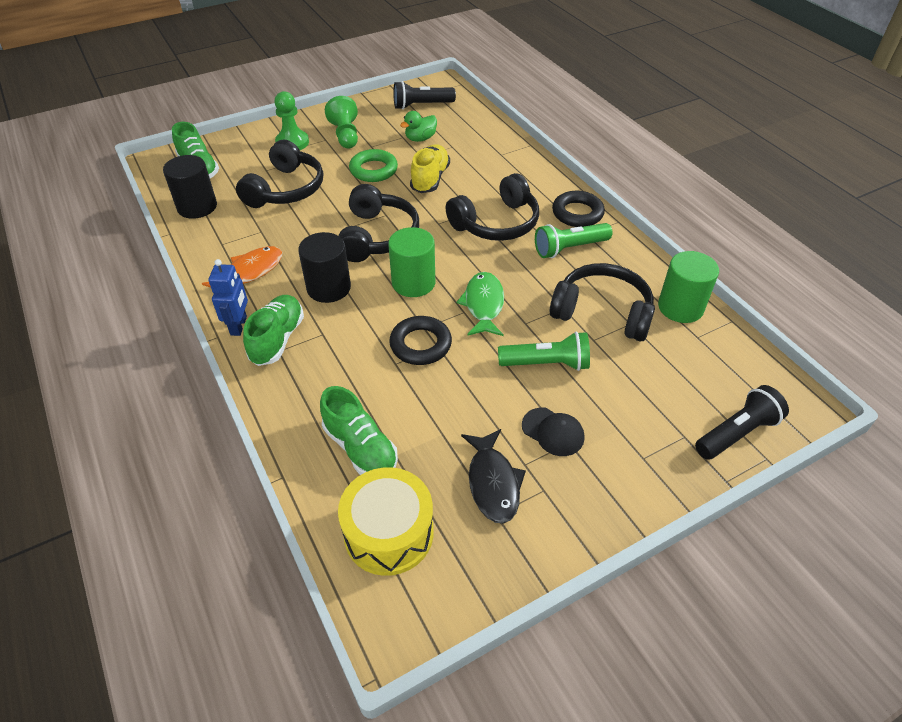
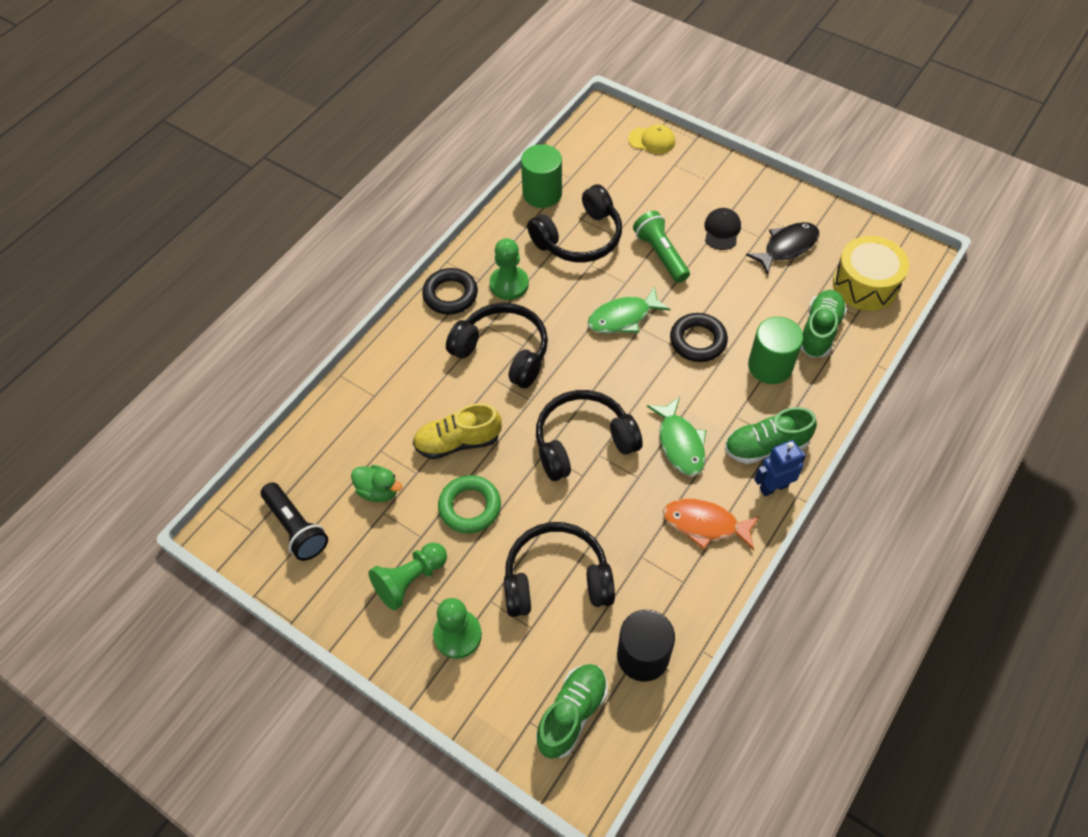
camera: 115 degrees left, 10 degrees up
black cylinder [298,232,351,303] -> green fish [647,397,706,476]
green cylinder [388,227,435,297] -> green cylinder moved to [748,317,803,384]
green flashlight [535,223,612,258] -> green pawn [490,238,529,300]
black headphones [550,263,655,342] -> black headphones turned 120 degrees counterclockwise [527,185,622,263]
black flashlight [695,385,789,460] -> yellow cap [628,124,675,154]

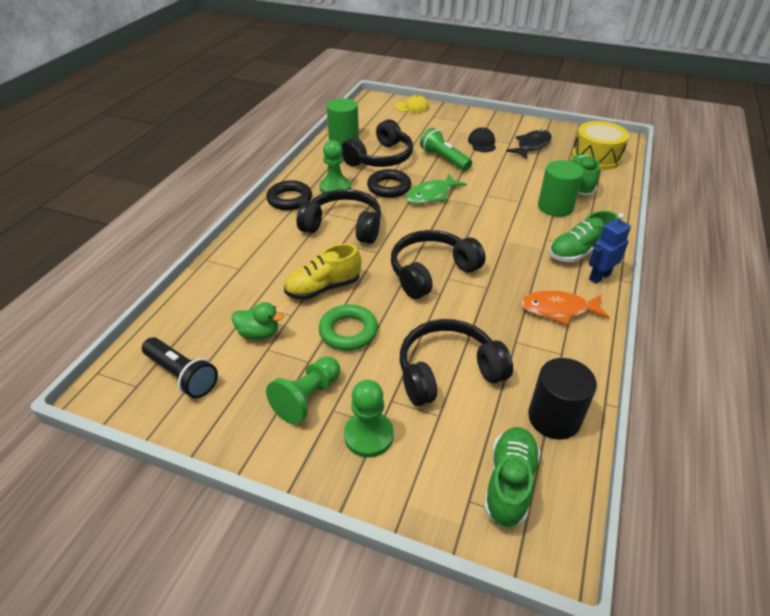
camera: 15 degrees left, 15 degrees down
green fish [647,397,706,476] -> none
black ring [670,313,728,362] -> black ring moved to [367,169,411,198]

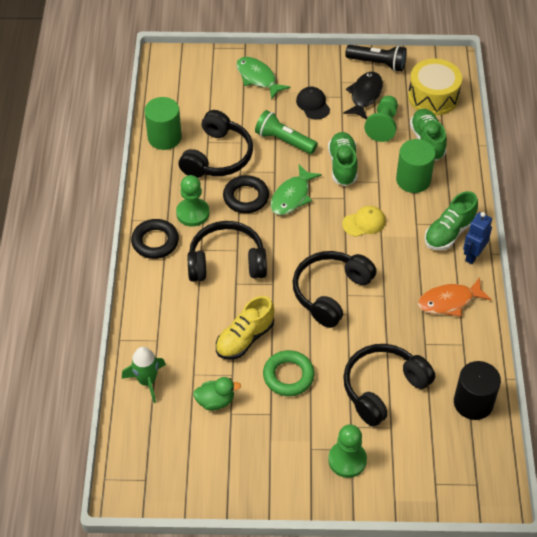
camera: 20 degrees left, 10 degrees up
black flashlight [142,337,218,398] -> black flashlight moved to [345,45,407,72]
green pawn [266,356,340,424] -> green pawn moved to [364,96,398,142]
yellow cap [395,95,429,113] -> yellow cap moved to [342,206,386,237]
green shoe [484,427,541,528] -> green shoe moved to [328,132,357,186]
none -> green rocket [122,347,166,403]
none -> green fish [236,57,291,99]

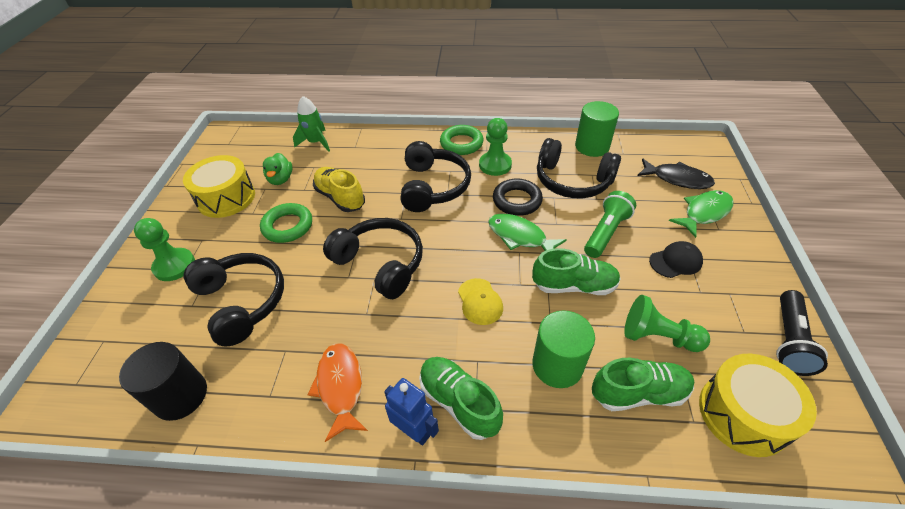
camera: 95 degrees right, 5 degrees down
black ring [131,219,179,259] -> green ring [440,125,484,155]
black fish [343,72,383,120] -> black fish moved to [637,158,715,189]
none -> yellow drum [183,155,255,218]

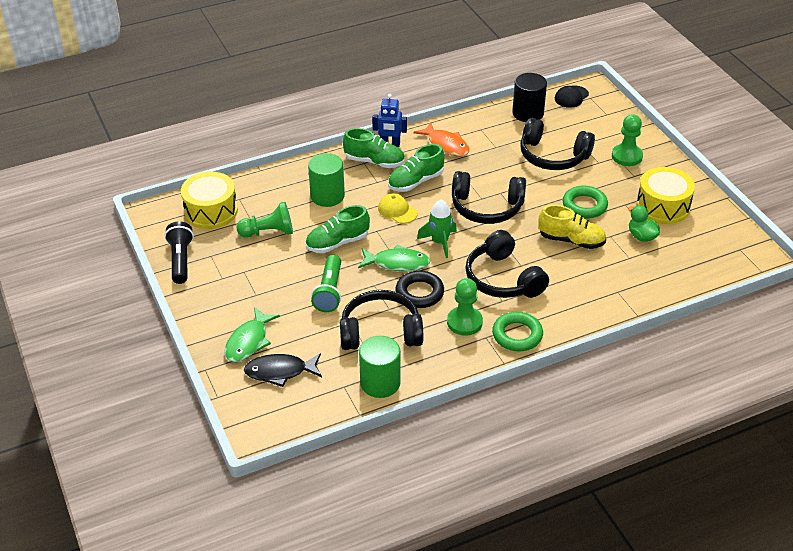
camera: 150 degrees right, 5 degrees down
green rocket [293,96,330,152] -> green rocket moved to [417,200,457,258]
green shoe [592,358,694,411] -> green shoe moved to [388,144,444,192]
black cap [649,241,703,278] -> black cap moved to [555,85,589,108]

